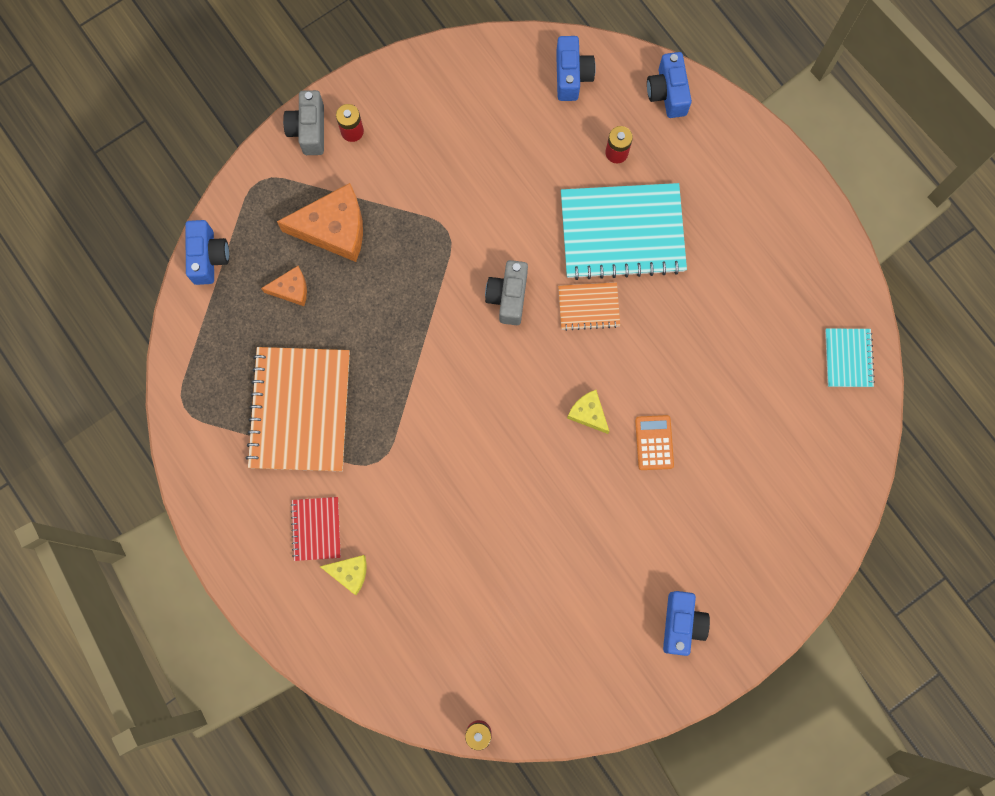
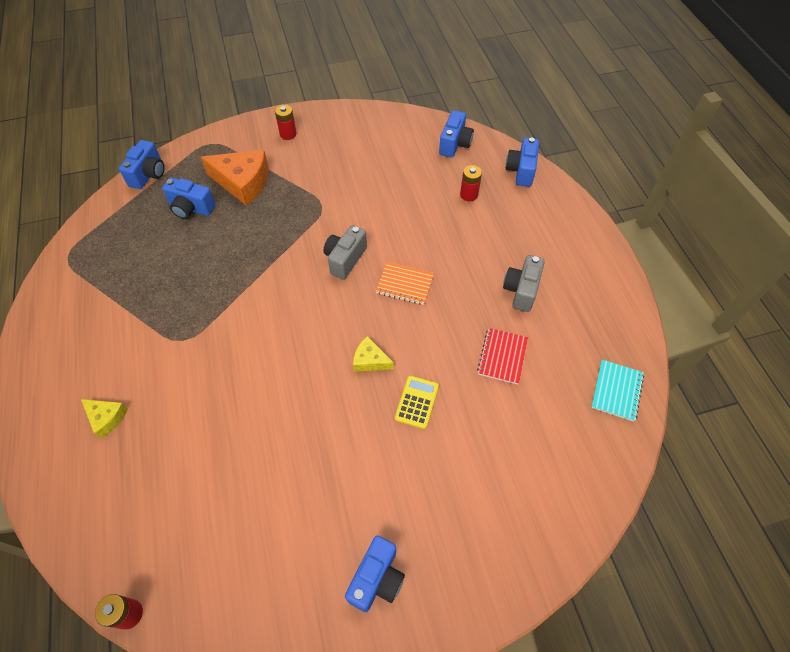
camera: 20 degrees right, 20 degrees down
orange notebook [246,347,350,471] -> none
orange cheese [261,266,307,306] -> blue camera [162,178,216,219]
grey camera [283,90,324,155] -> grey camera moved to [503,255,545,312]
red notebook [290,497,341,561] -> red notebook moved to [477,328,528,384]
turquoise notebook [561,183,687,280] -> none
yellow cheese [567,390,609,434] -> yellow cheese turned 45 degrees counterclockwise [353,336,394,372]
orange calculator [635,415,674,470] -> yellow calculator [395,376,439,429]

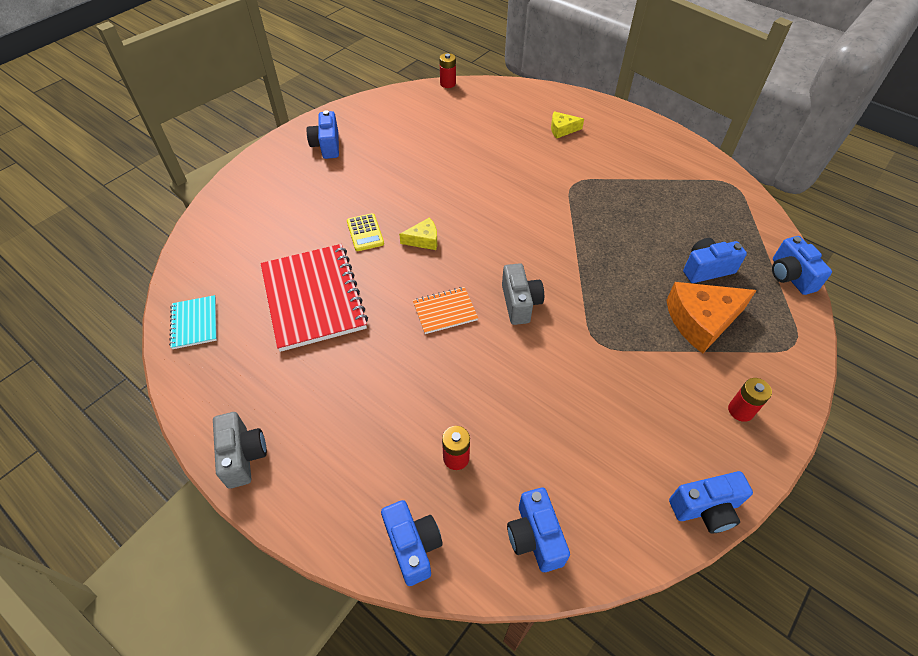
camera: 145 degrees right, 5 degrees down
red notebook [477,328,528,384] -> red notebook [261,244,368,352], size x2.05
grey camera [503,255,545,312] -> grey camera moved to [213,412,267,489]
none -> blue camera [669,471,753,533]

